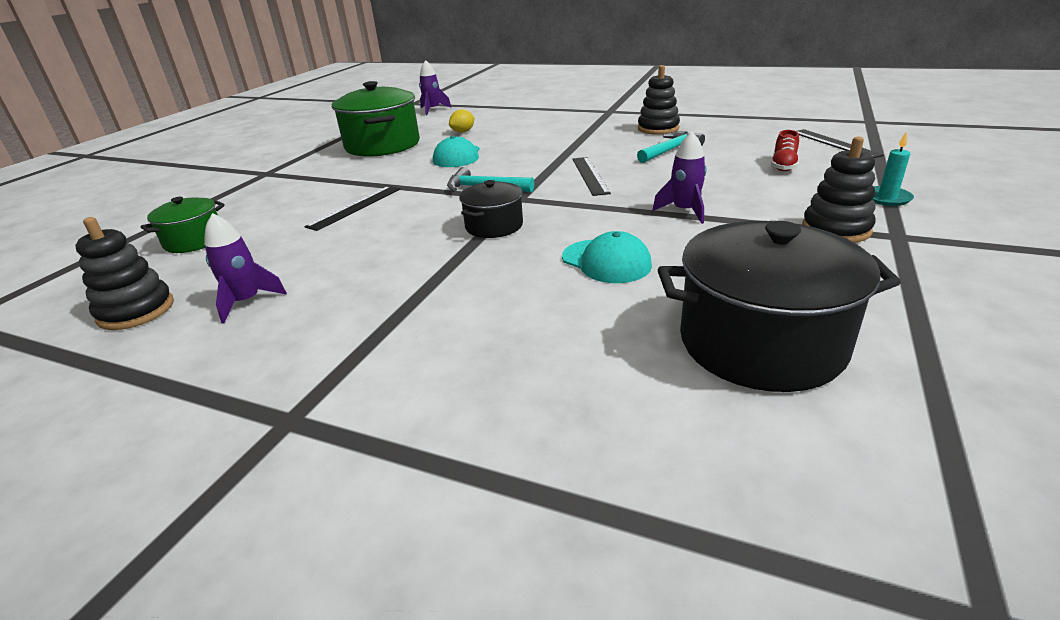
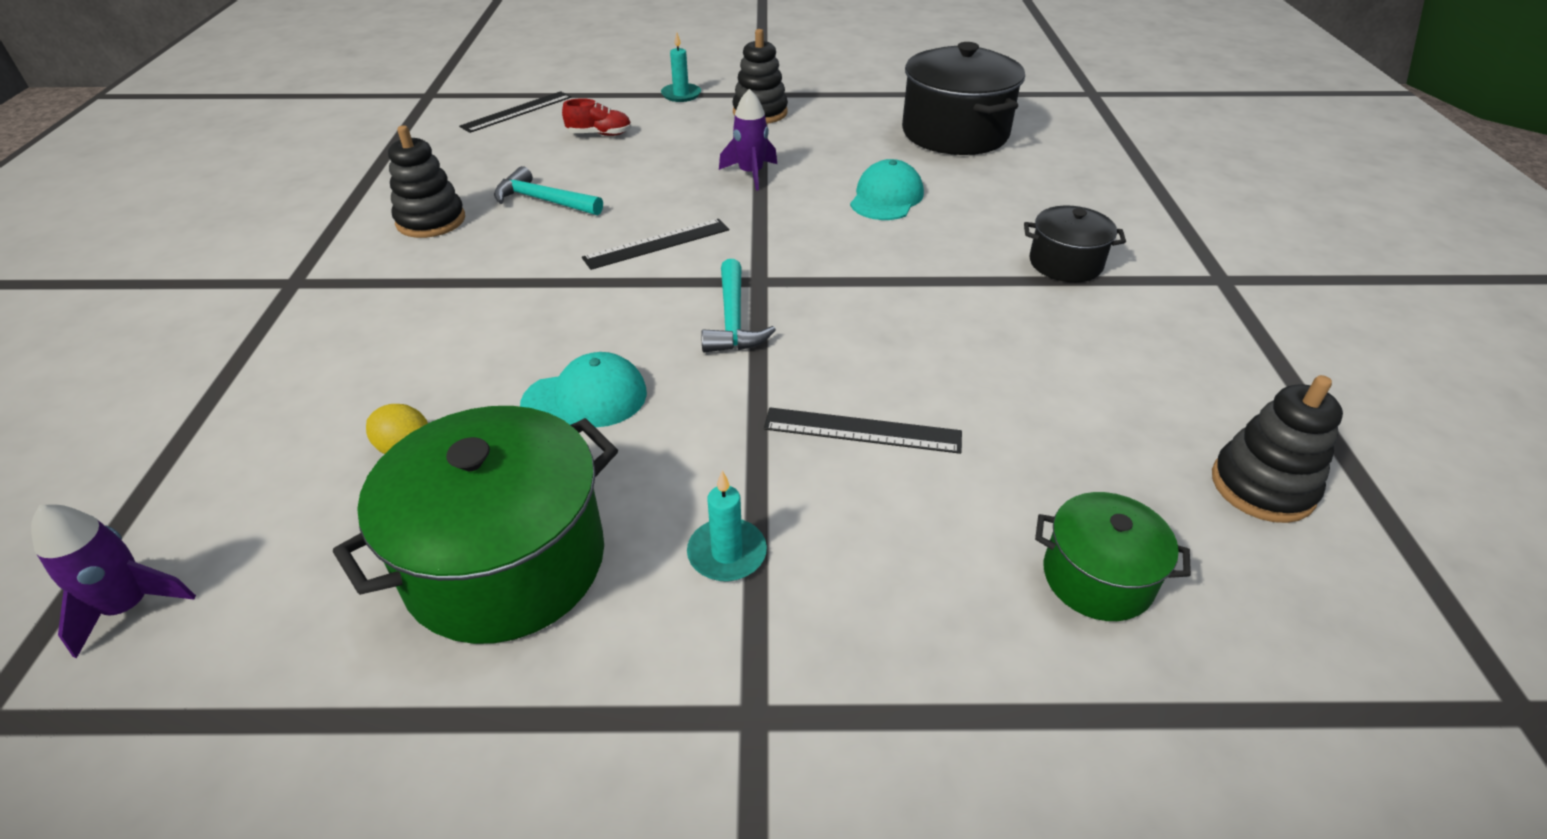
camera: 115 degrees left, 10 degrees up
purple rocket [204,213,287,323] -> none
black pot [459,180,523,238] -> black pot moved to [1024,206,1126,282]
none -> turquoise candle [687,470,767,581]

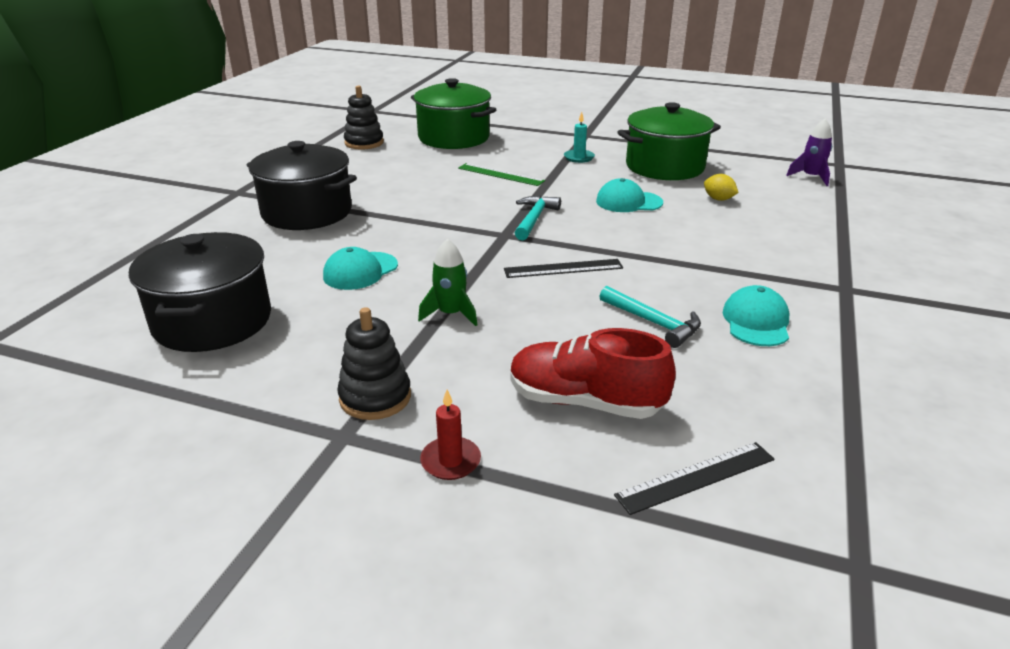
camera: 160 degrees left, 10 degrees down
black stacking toy [388,126,465,238] -> turquoise cap [723,285,789,346]
red shoe [562,98,632,136] -> red shoe [510,328,676,419], size x1.94
turquoise candle [661,32,701,102] -> red candle [420,390,481,480]
purple rocket [719,89,777,191] -> green rocket [418,238,478,326]
black ruler [764,407,962,454] -> green ruler [458,163,545,186]
black pot [1024,206,1126,282] -> black pot [247,141,357,230], size x1.85
green pot [1035,492,1191,621] -> green pot [411,78,496,149], size x1.85

